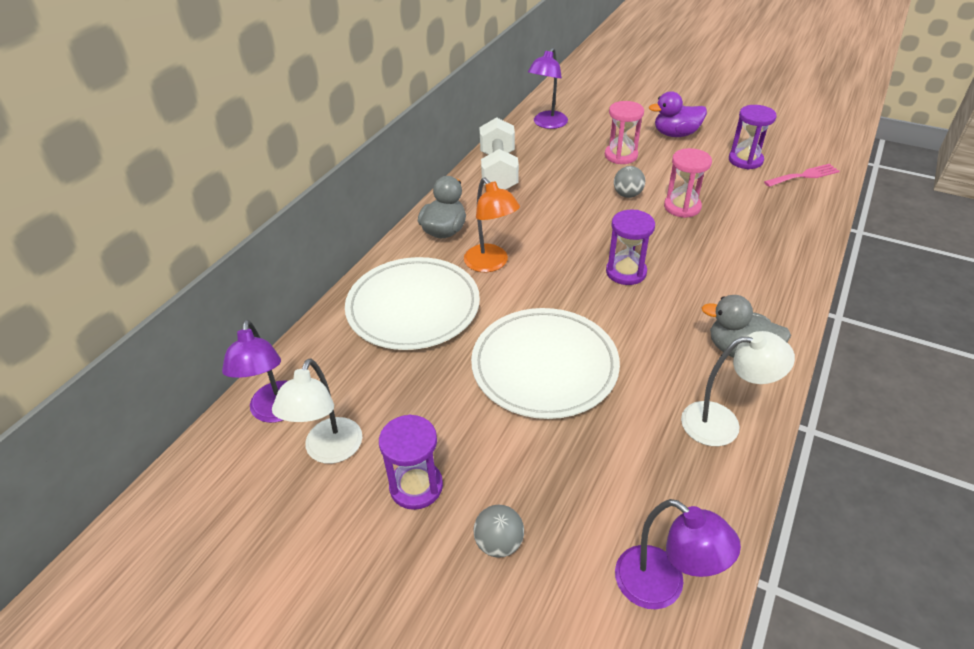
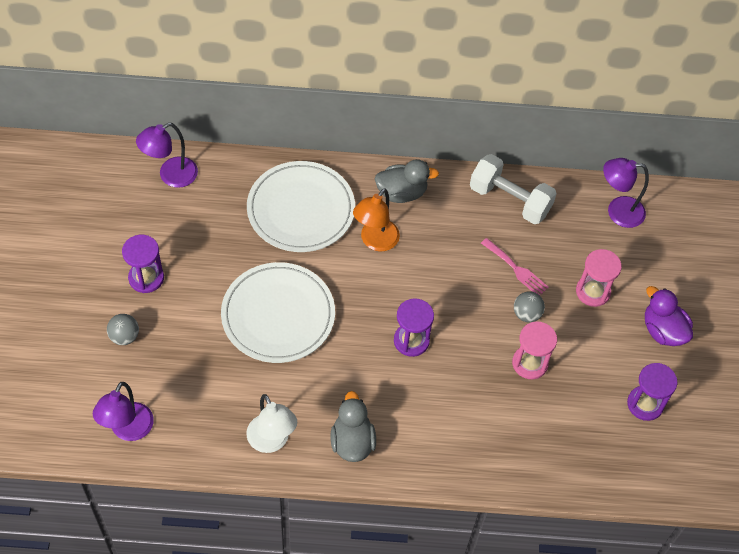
camera: 60 degrees right, 15 degrees up
white lamp [272,358,362,464] -> none
white dumbbell [479,117,519,190] -> white dumbbell turned 60 degrees clockwise [470,154,557,224]
pink fork [764,164,840,187] -> pink fork moved to [481,238,549,295]

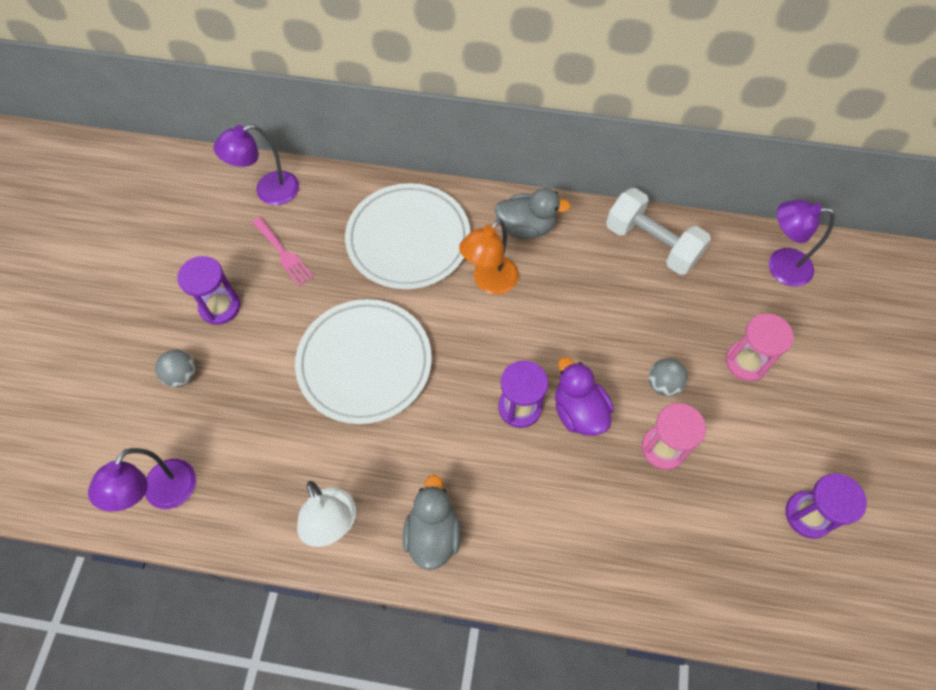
camera: 10 degrees right, 5 degrees up
pink fork [481,238,549,295] -> pink fork moved to [252,217,314,286]
purple duck [645,286,693,346] -> purple duck moved to [555,357,614,436]

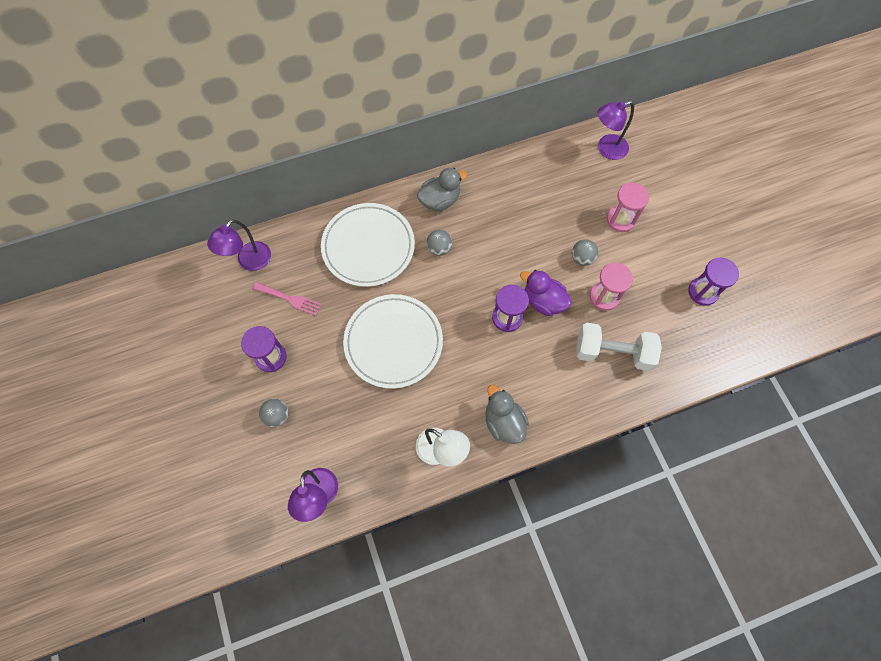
camera: 30 degrees left, 5 degrees up
orange lamp [459,219,519,295] -> grey ball [427,230,452,256]
white dumbbell [606,188,711,275] -> white dumbbell moved to [576,323,662,371]

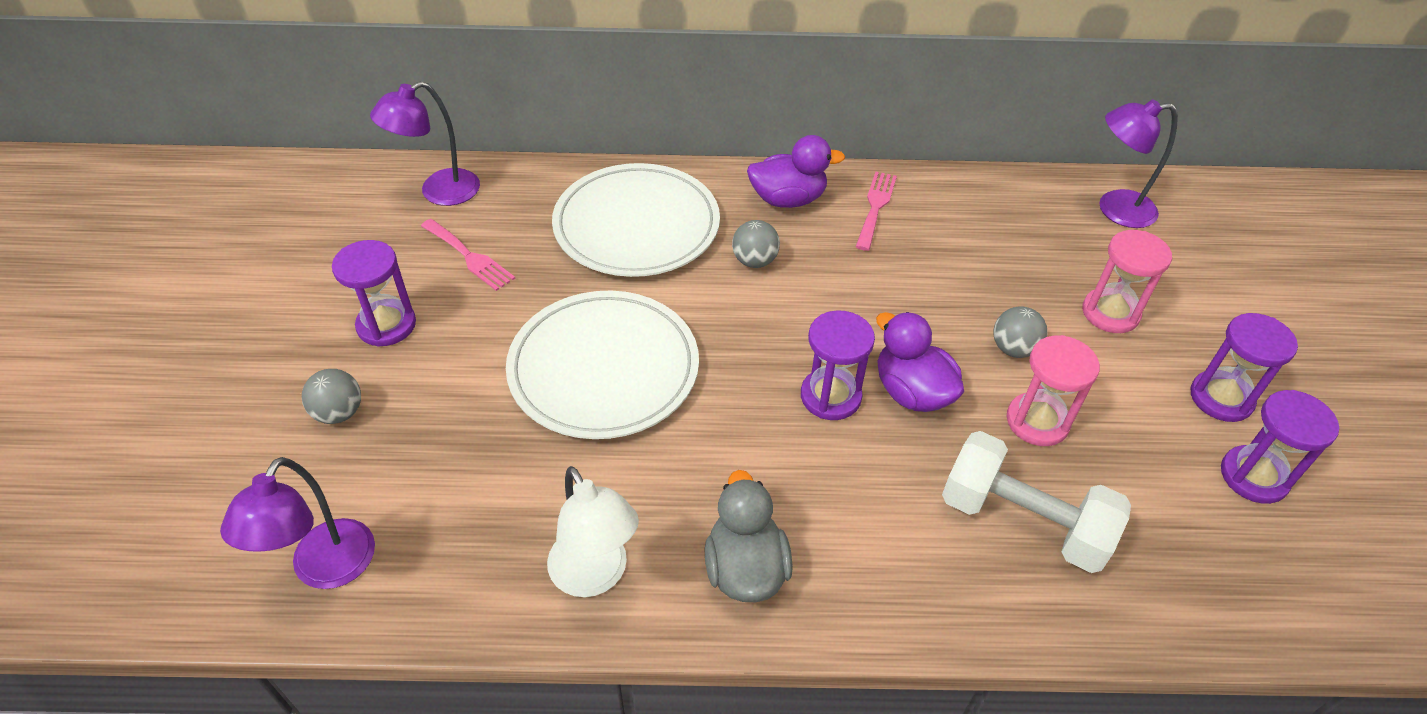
camera: 20 degrees right, 20 degrees down
grey duck [417,168,467,211] -> purple duck [747,135,845,208]
none -> pink fork [856,172,897,251]
none -> purple hourglass [1191,313,1298,422]

